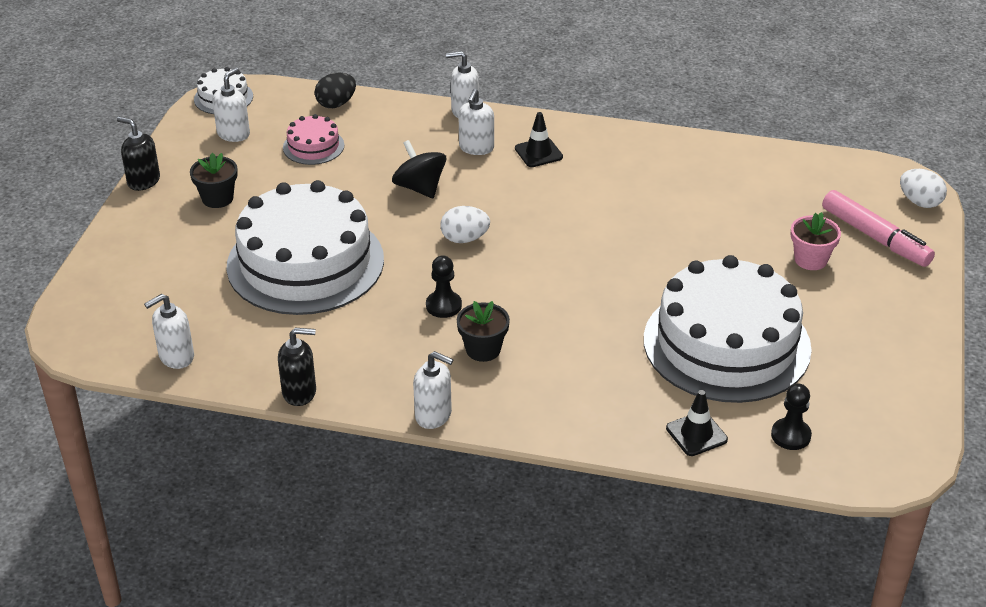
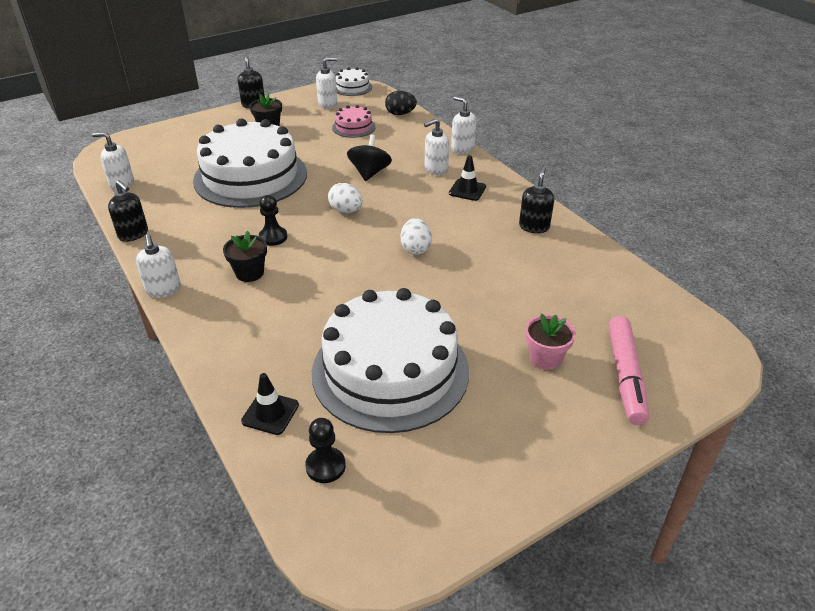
camera: 45 degrees right, 0 degrees up
white egg [900,169,947,208] -> white egg moved to [400,218,432,255]
none -> black soap dispenser [519,167,554,233]

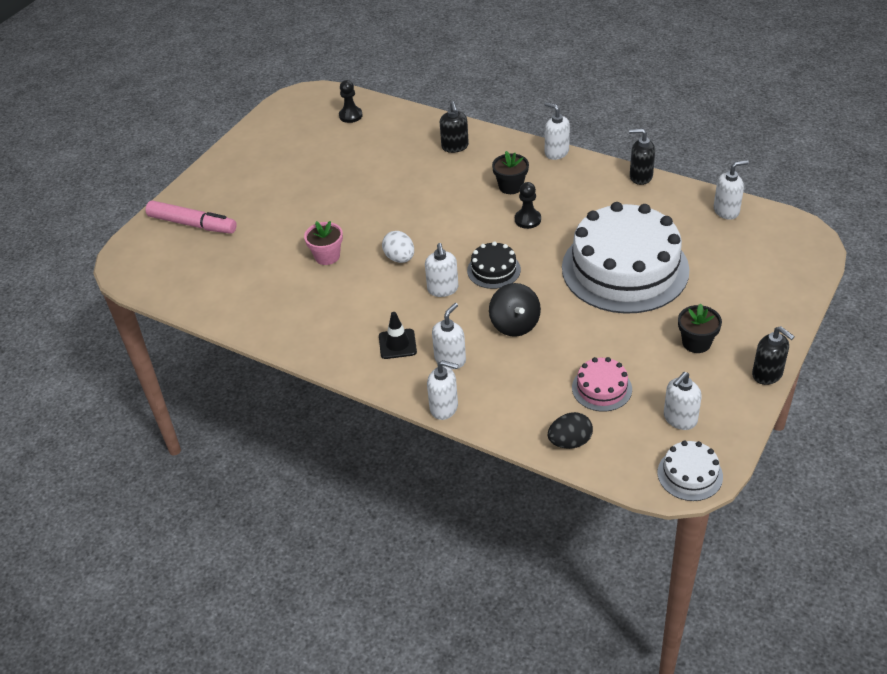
camera: 155 degrees right, 5 degrees up
black traffic cone [241,373,299,435] -> none
white cake [312,288,469,433] -> none
white egg [328,183,363,213] -> black cake [467,241,521,289]
black soap dispenser [519,167,554,233] -> black soap dispenser moved to [440,101,469,153]
pink flower pot [525,314,576,370] -> pink flower pot moved to [304,221,343,265]
pink marker [608,316,649,425] -> pink marker turned 135 degrees clockwise [145,201,237,234]
none -> white soap dispenser [425,243,458,297]

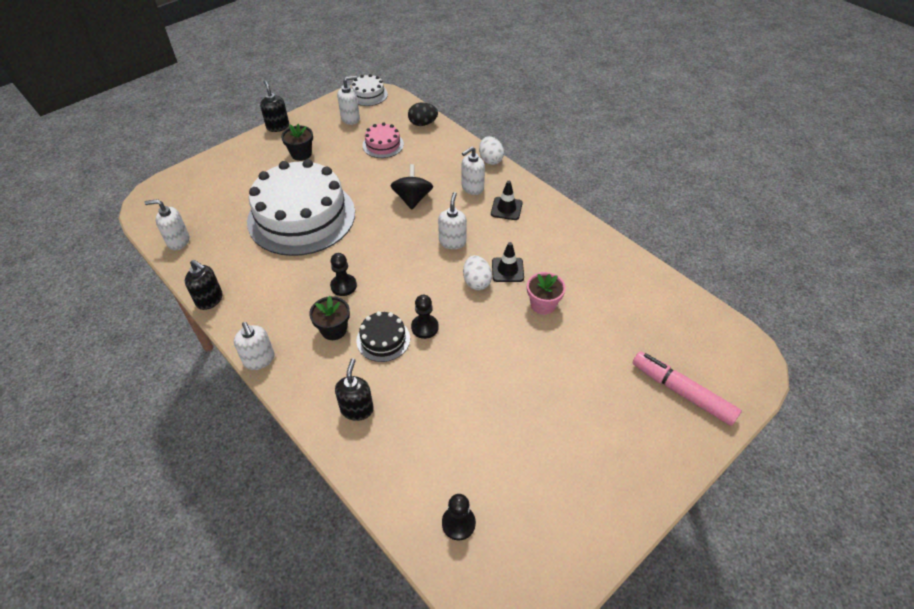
camera: 165 degrees left, 5 degrees up
white soap dispenser [427,360,459,420] -> white egg [479,136,504,165]
black cake [467,241,521,289] -> black cake moved to [356,311,410,362]
none -> black pawn [411,295,439,339]
none -> black traffic cone [492,242,524,282]

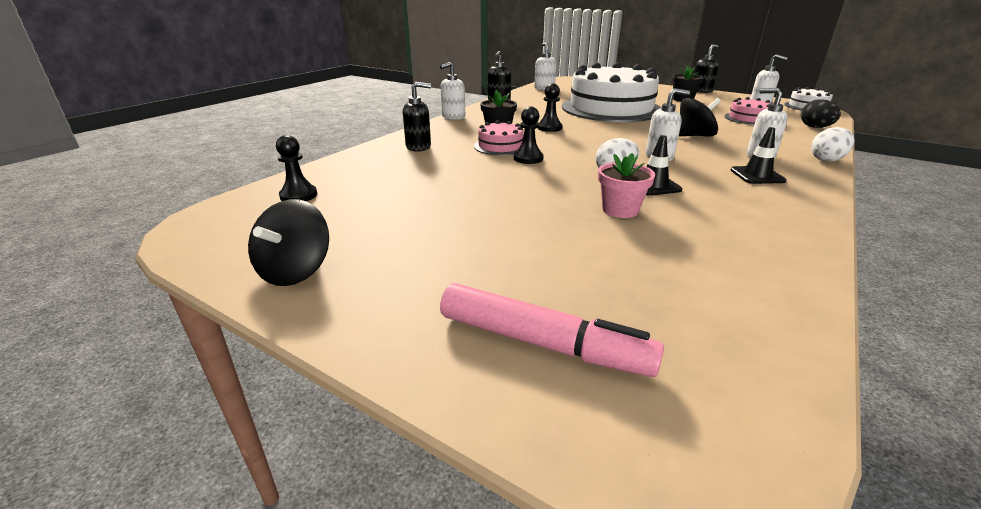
camera: 75 degrees right, 20 degrees down
black cake [356,311,410,362] -> pink cake [474,120,524,156]
pink marker [632,351,742,426] -> pink marker turned 90 degrees clockwise [440,283,664,377]
none -> black spinning top [248,199,329,286]

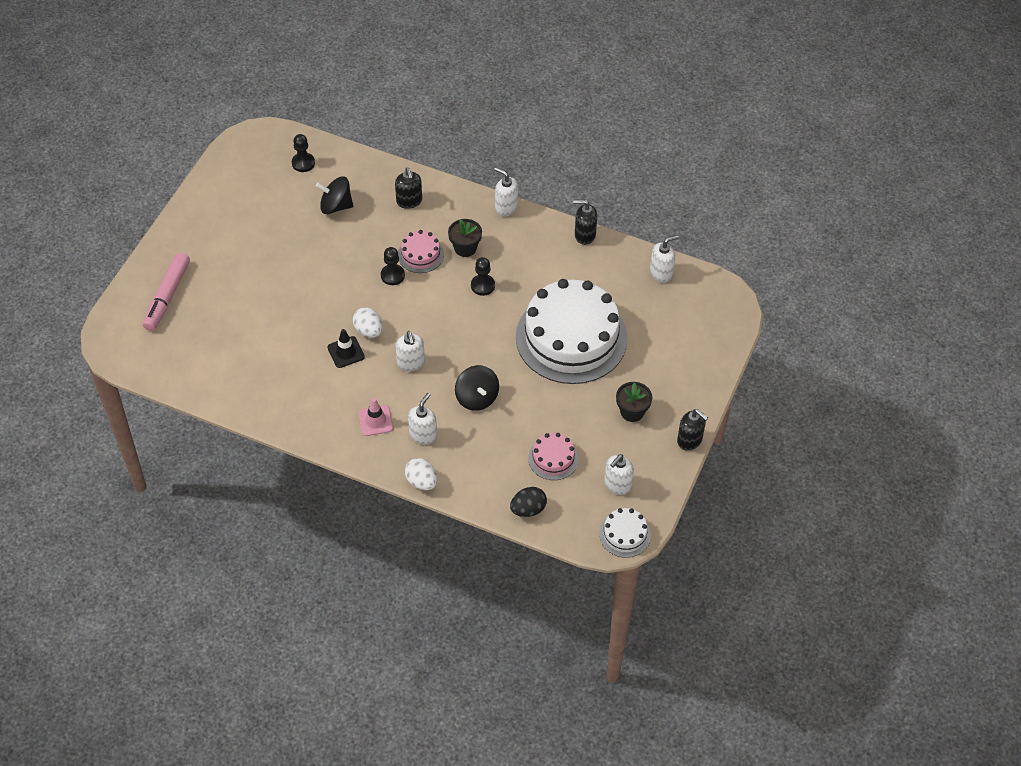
camera: 80 degrees right, 25 degrees up
black spinning top [248,199,329,286] -> black spinning top moved to [316,177,353,214]
pink flower pot [598,153,655,218] -> none
black traffic cone [731,127,786,184] -> pink traffic cone [358,398,393,436]

